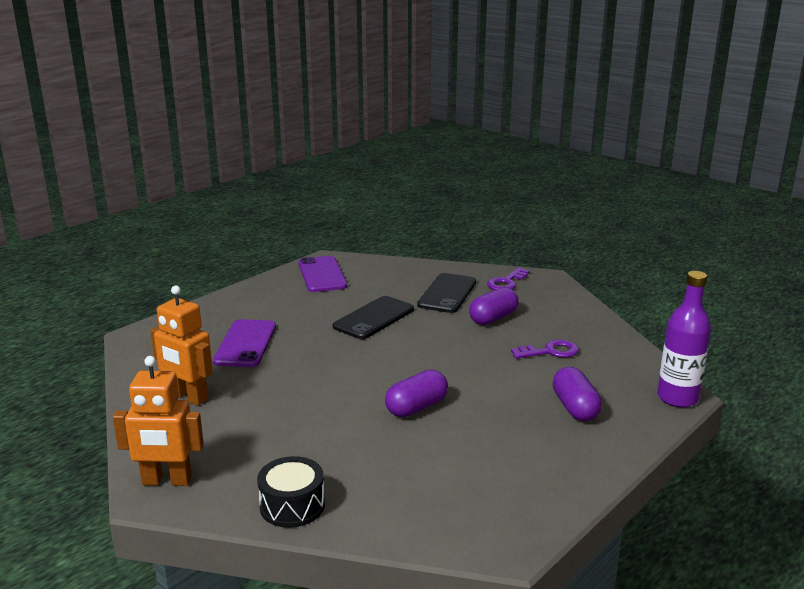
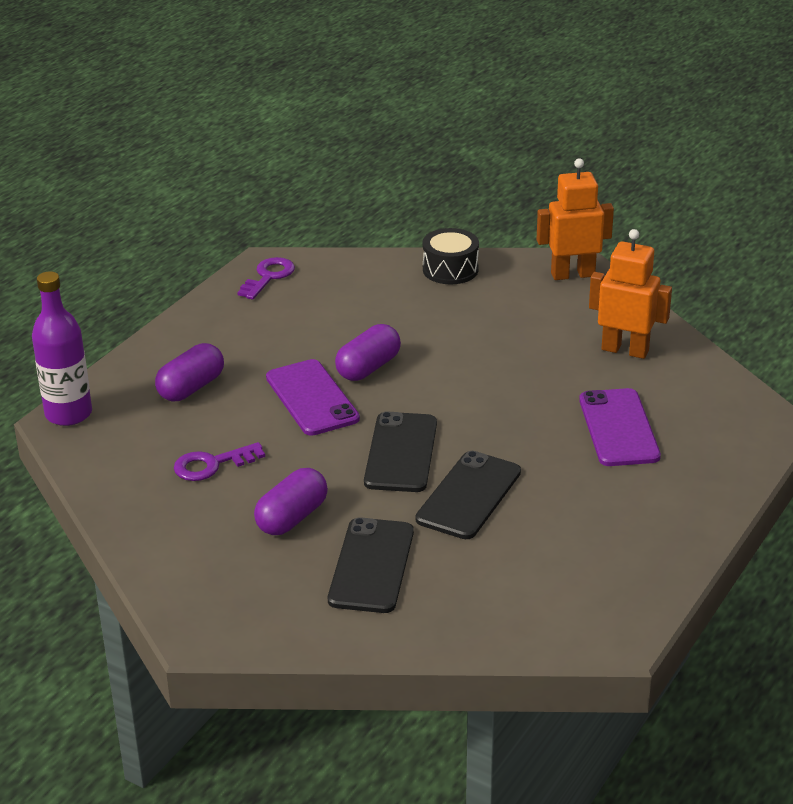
camera: 170 degrees right, 10 degrees up
purple phone [298,256,347,292] -> purple phone moved to [266,359,360,436]
purple key [487,267,529,290] -> purple key moved to [237,257,295,300]
purple capsule [553,367,602,421] -> purple capsule turned 60 degrees clockwise [155,343,224,401]
none -> black phone [364,411,437,492]

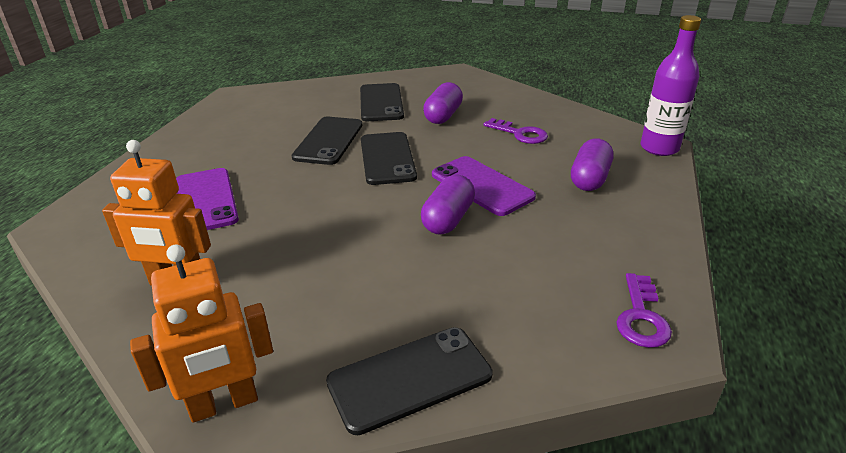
camera: 165 degrees right, 0 degrees up
purple key [174,442,265,481] -> purple key turned 75 degrees clockwise [483,118,548,144]
black drum [423,228,479,284] -> black phone [326,327,493,435]

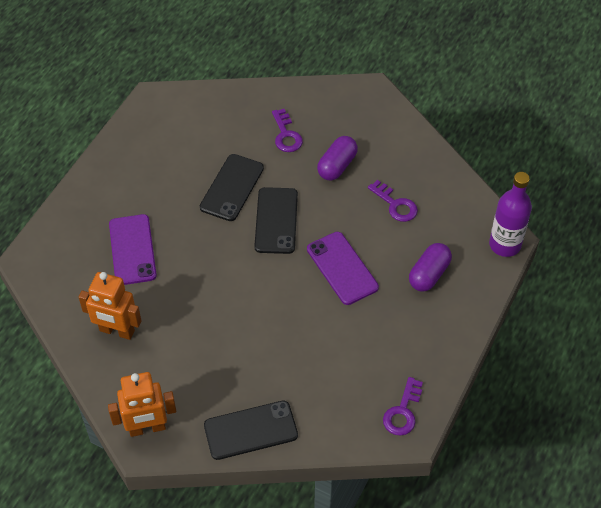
camera: 10 degrees right, 20 degrees up
black phone [360,83,404,121] -> purple key [272,109,303,152]
purple capsule [421,175,475,235] -> none

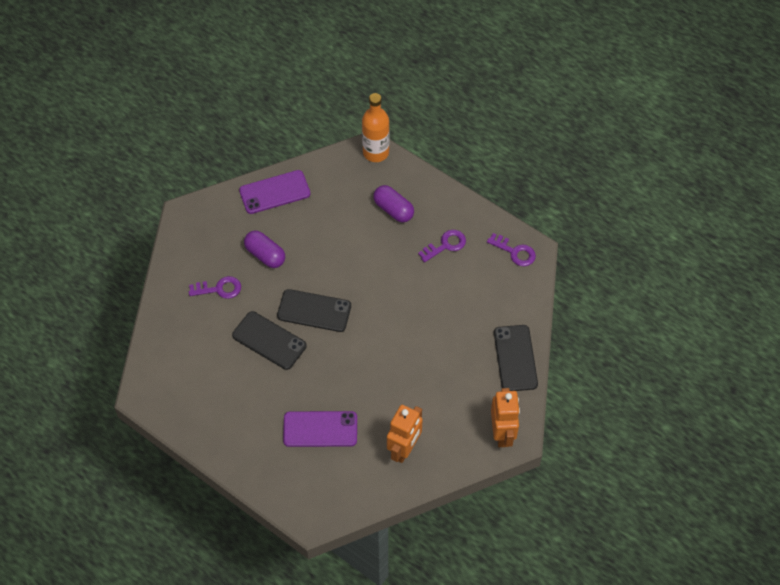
camera: 80 degrees left, 5 degrees up
purple phone [307,232,379,305] -> purple phone moved to [239,170,310,214]
purple key [368,180,418,222] -> purple key moved to [418,230,466,263]
purple bottle [489,172,532,257] -> orange bottle [362,93,389,162]

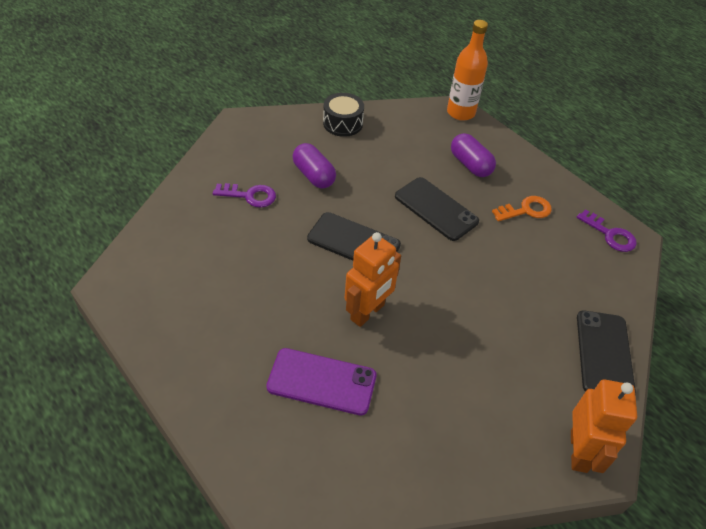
camera: 10 degrees right, 10 degrees down
black phone [232,311,307,370] -> black phone moved to [395,177,479,241]
purple phone [239,170,310,214] -> black drum [323,93,364,137]
orange robot [387,405,423,463] -> orange robot moved to [345,232,401,327]
purple key [418,230,466,263] -> orange key [492,196,552,221]

